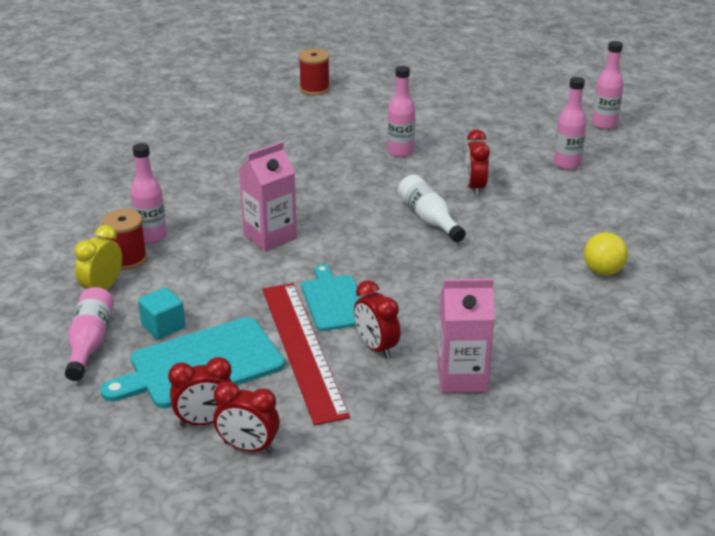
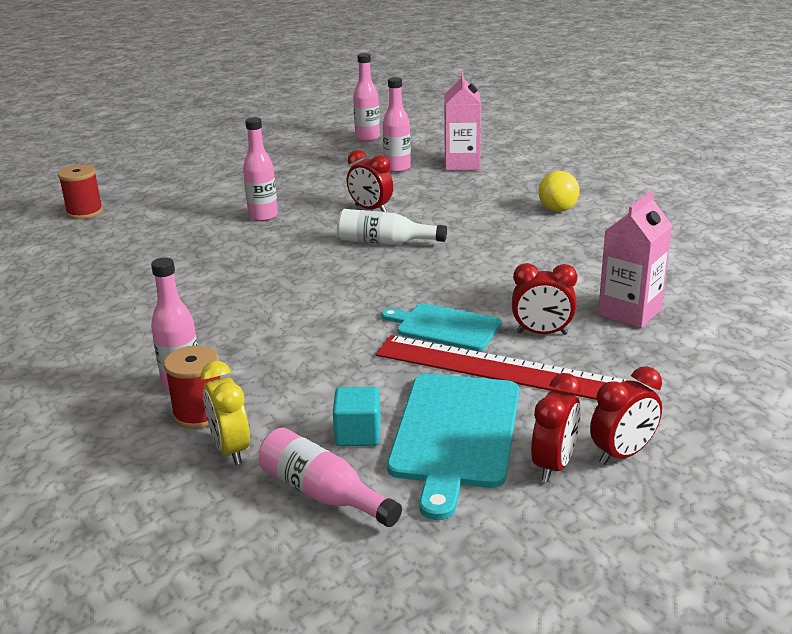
camera: 50 degrees left, 5 degrees down
pink carton [239,142,297,252] -> pink carton moved to [444,72,481,171]

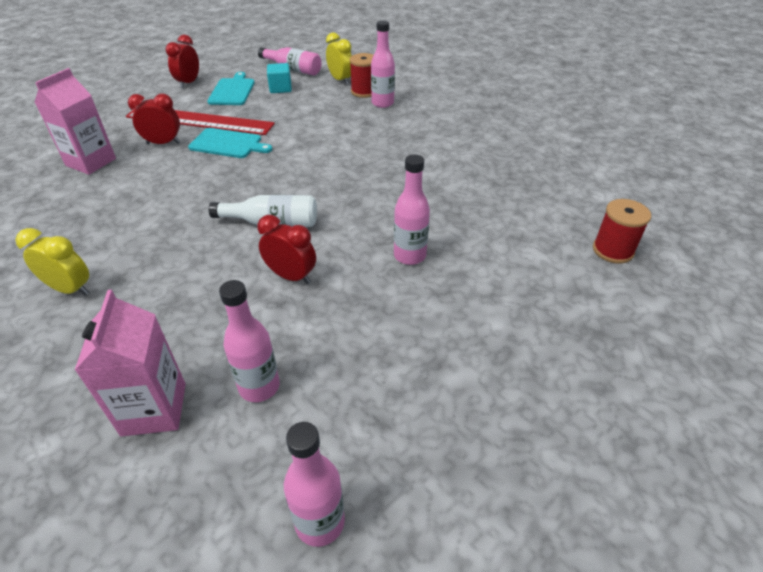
camera: 170 degrees right, 15 degrees up
turquoise cutting board [387,374,520,520] -> turquoise cutting board [207,72,255,105], size x0.65
yellow ball [539,171,580,212] -> yellow clock [15,228,89,296]
red clock [590,366,662,465] -> none

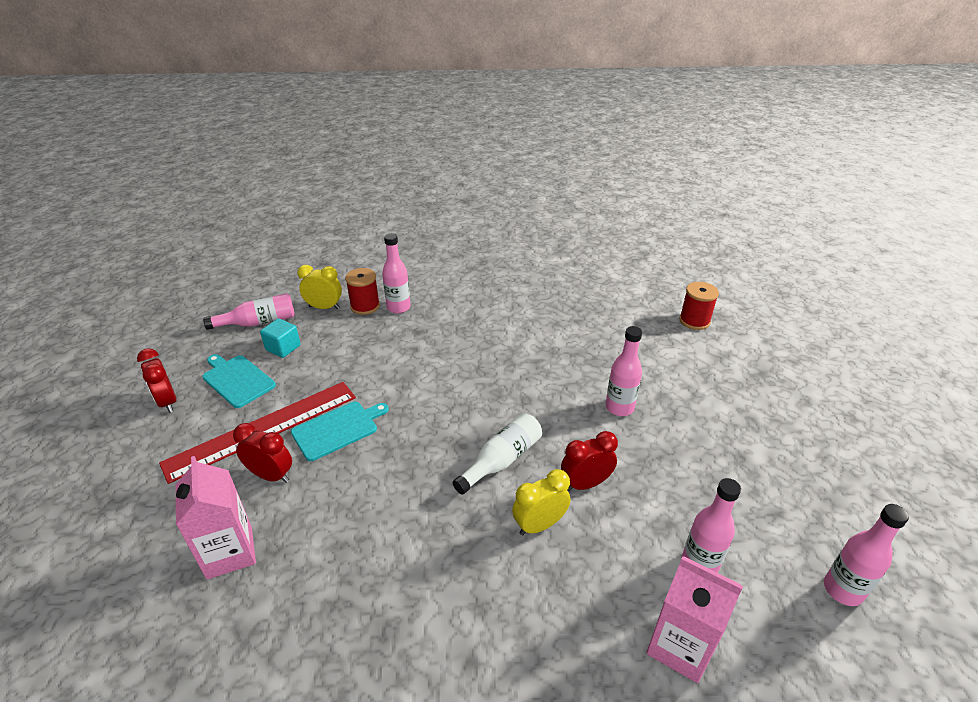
camera: 50 degrees left, 5 degrees down
yellow clock [15,228,89,296] -> yellow clock moved to [512,469,571,535]
red clock [128,93,180,144] -> red clock turned 75 degrees clockwise [233,423,292,483]

